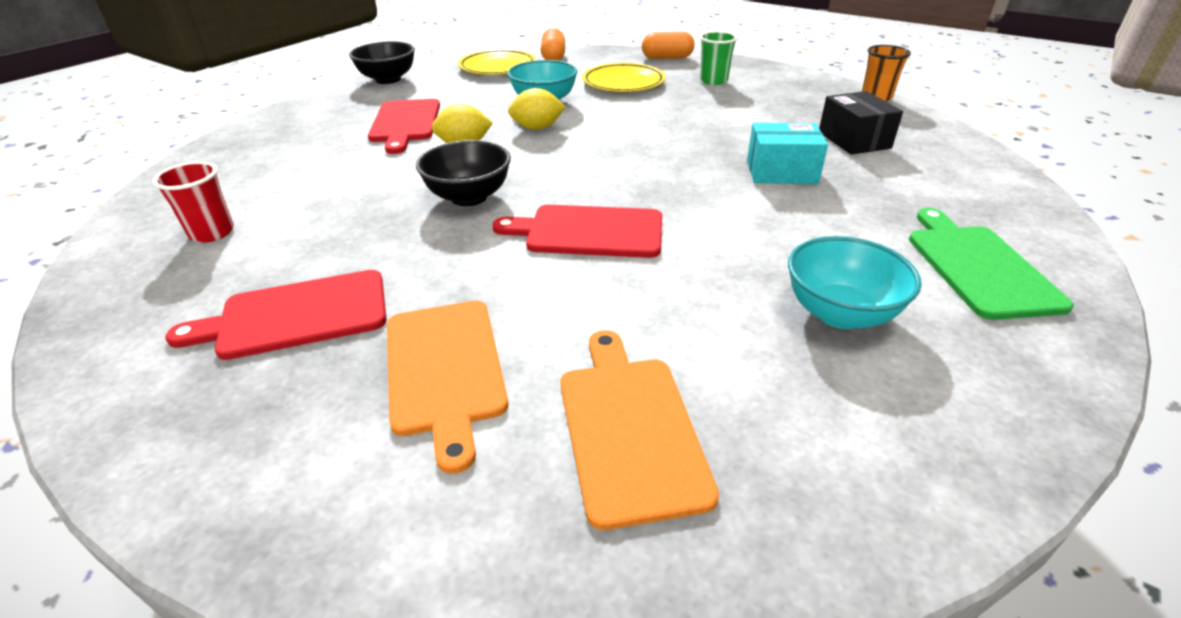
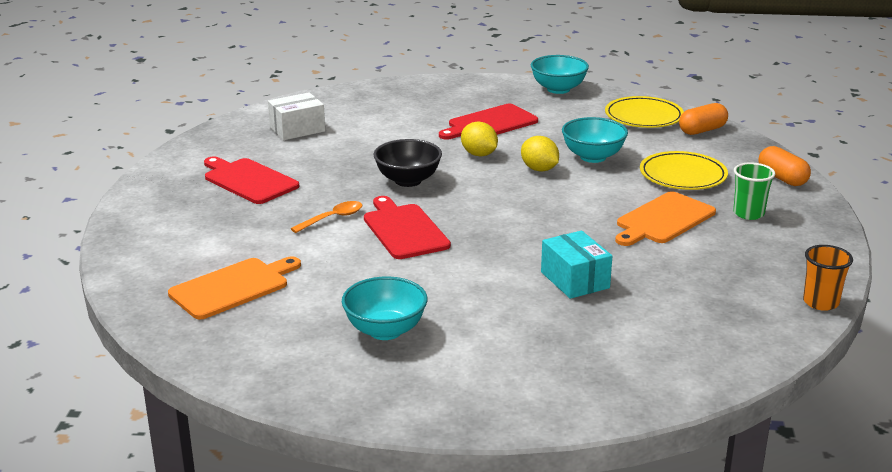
camera: 60 degrees right, 10 degrees down
red cup [152,161,234,243] -> white box [268,92,325,140]
black bowl [349,41,415,84] -> turquoise bowl [531,55,589,94]
orange cutting board [387,301,508,474] -> orange cutting board moved to [615,191,716,246]
black box [819,91,903,155] -> none
green cutting board [909,208,1074,320] -> none
none -> orange spoon [290,201,362,233]

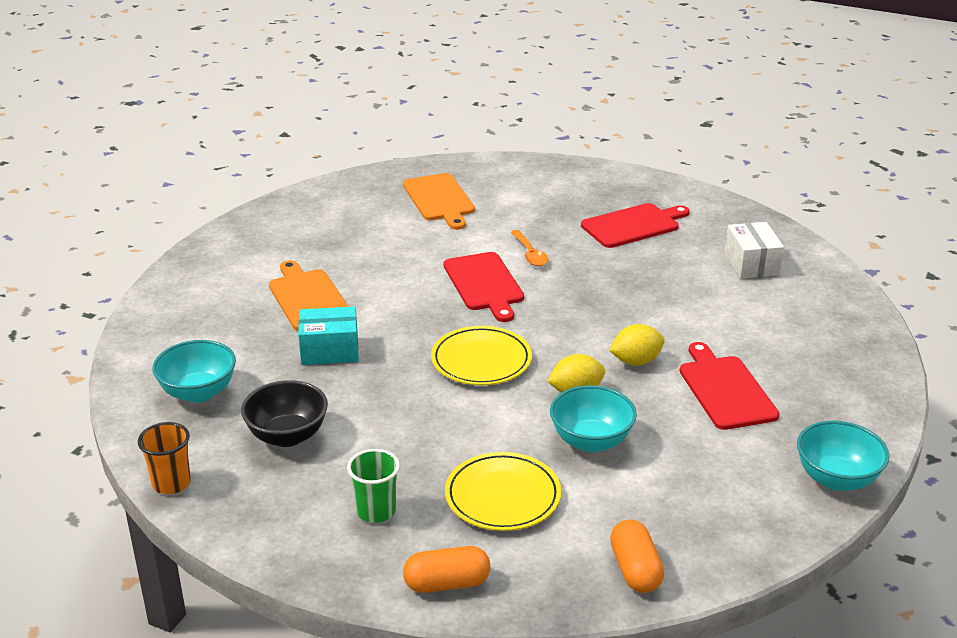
camera: 110 degrees right, 5 degrees up
turquoise bowl [342,277,427,340] -> turquoise bowl moved to [152,340,236,403]
red cutting board [364,196,451,259] -> red cutting board turned 75 degrees clockwise [443,252,524,322]
black bowl [373,139,442,187] -> black bowl moved to [241,380,328,447]
yellow plate [605,96,684,128] -> yellow plate moved to [431,326,532,385]
orange cutting board [615,191,716,246] -> orange cutting board moved to [269,260,349,331]

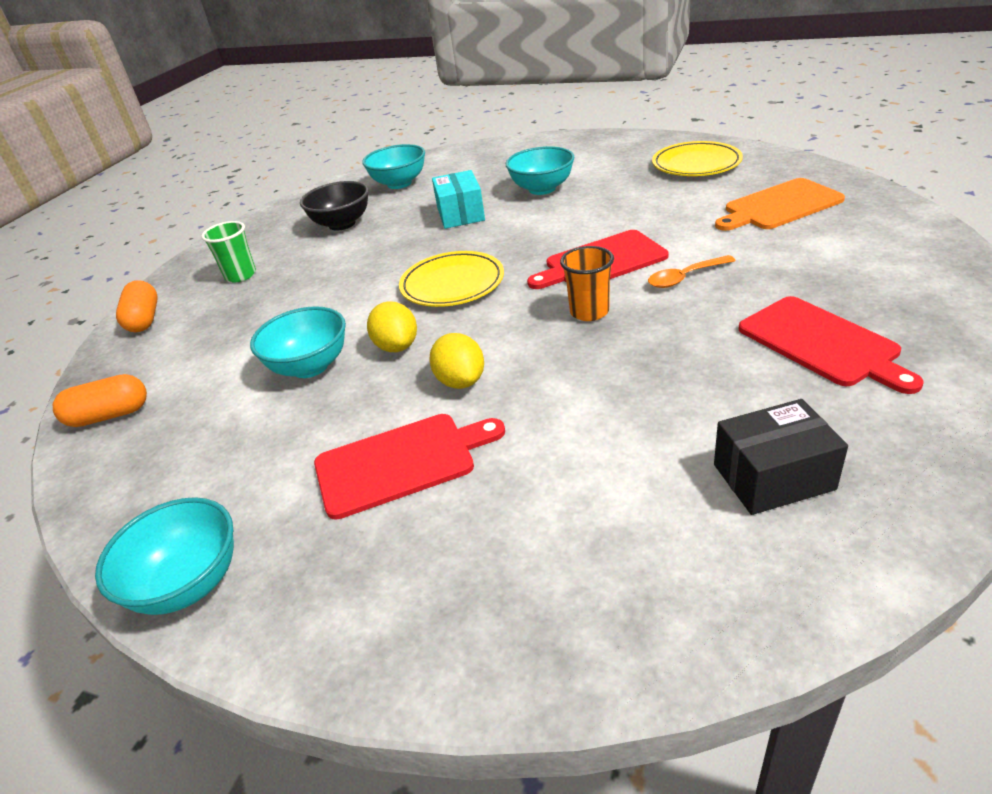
camera: 90 degrees right, 5 degrees up
orange cup [138,422,191,494] -> orange cup moved to [560,246,614,321]
orange cutting board [269,260,349,331] -> turquoise bowl [506,146,574,195]
yellow plate [445,452,561,531] -> yellow plate moved to [652,141,743,176]
white box [724,222,784,279] -> black box [714,399,848,515]

